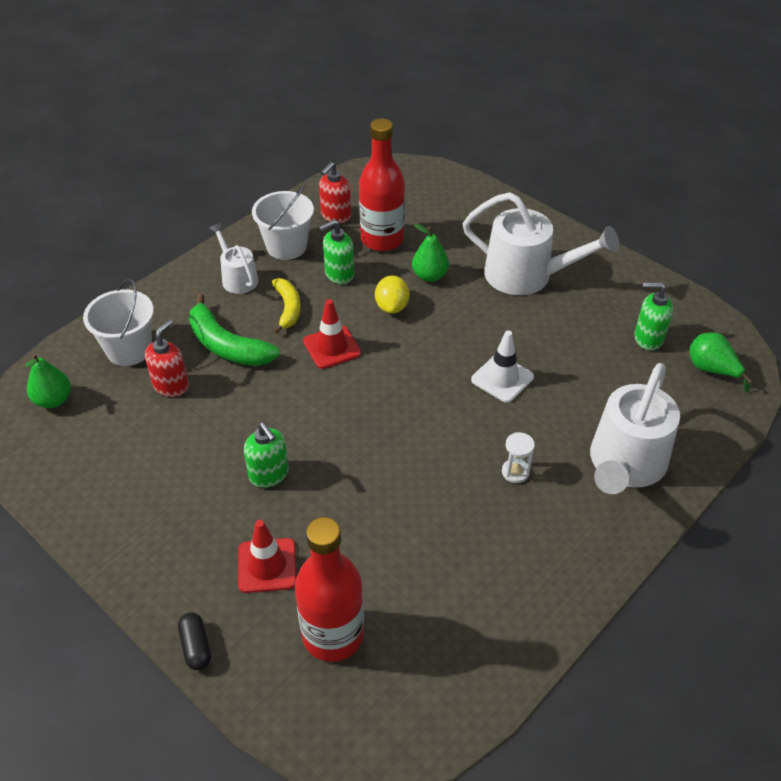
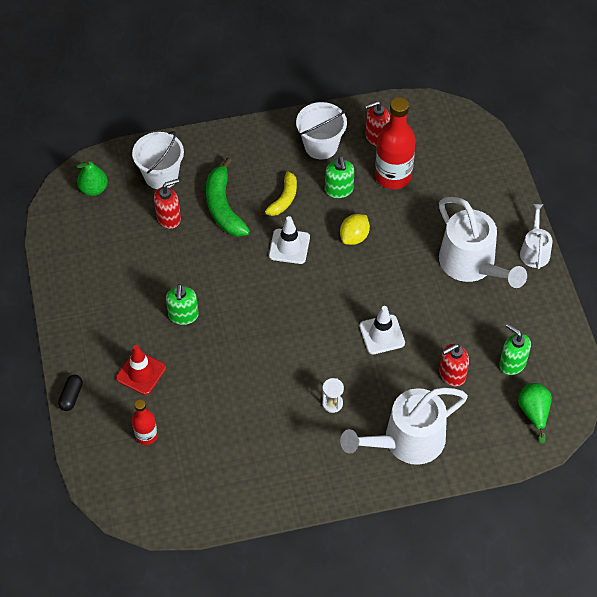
camera: 35 degrees right, 10 degrees up
white watering can [209,223,259,294] -> white watering can moved to [520,203,553,269]
red bottle [295,517,364,662] -> red bottle [132,399,158,445], size x0.55
red traffic cone [303,299,361,369] -> white traffic cone [269,216,310,264]
green soap dispenser [319,220,354,284] -> green soap dispenser turned 105 degrees counterclockwise [325,156,354,198]
green pear [412,224,449,282] -> none
none -> red soap dispenser [439,344,469,387]

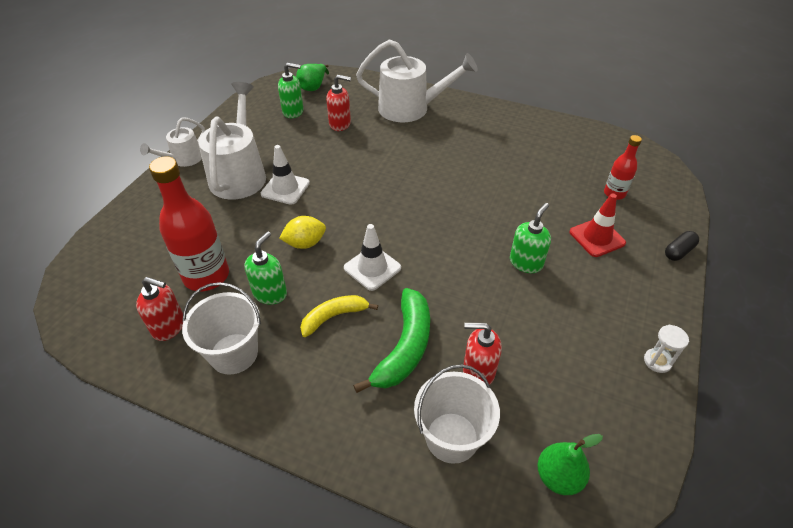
camera: 145 degrees left, 10 degrees down
white hourglass [322,378,344,413] -> white hourglass moved to [644,325,689,373]
white traffic cone [359,306,405,354] -> white traffic cone moved to [261,145,310,205]
green soap dispenser [499,323,531,375] -> green soap dispenser turned 75 degrees counterclockwise [278,63,304,118]

